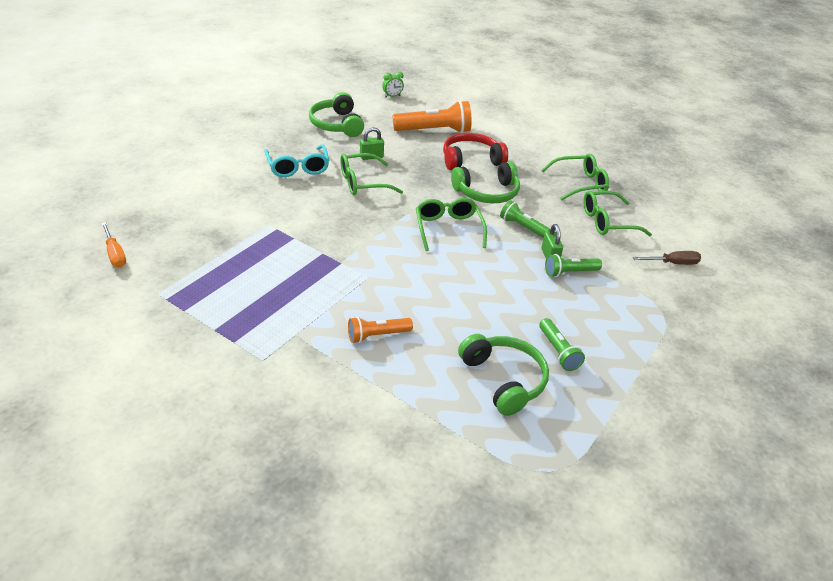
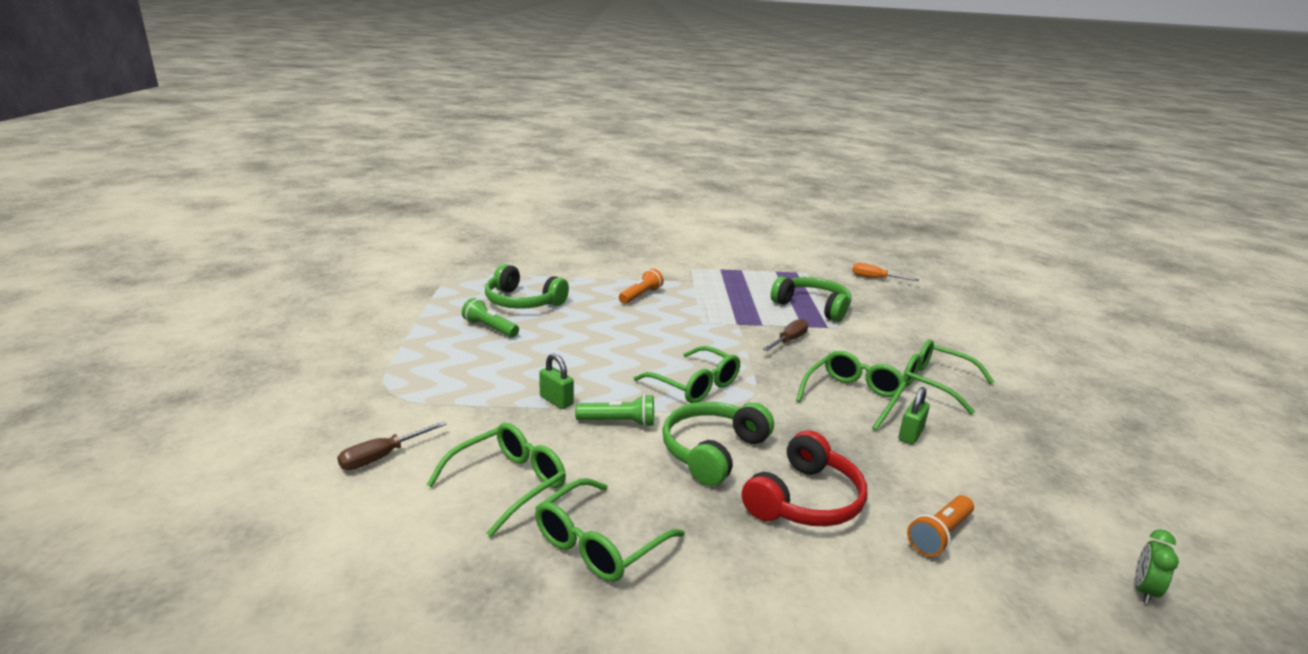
camera: 145 degrees right, 15 degrees down
turquoise glasses [264,144,329,177] -> green glasses [903,340,994,414]
green headphones [309,92,364,137] -> green headphones moved to [771,276,851,322]
orange flashlight [393,100,472,133] -> orange flashlight [907,495,974,557], size x0.57
green flashlight [545,254,602,277] -> none
none -> brown screwdriver [763,319,808,351]

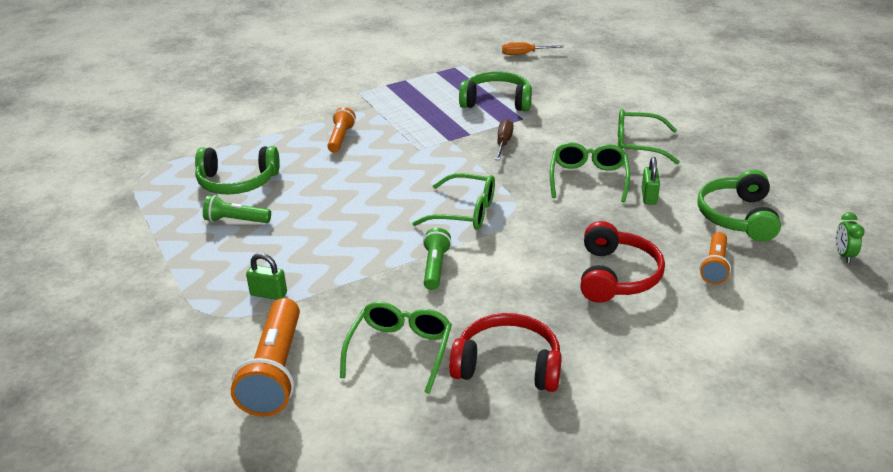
camera: 25 degrees left, 10 degrees up
brown screwdriver [337,421,447,470] -> orange flashlight [231,298,300,417]
green glasses [535,478,685,582] -> red headphones [449,313,562,392]
green padlock [539,353,574,409] -> green padlock moved to [246,253,287,300]
green flashlight [575,394,654,427] -> green flashlight turned 60 degrees counterclockwise [423,228,452,290]
green headphones [662,402,774,486] -> green headphones moved to [697,169,781,242]

